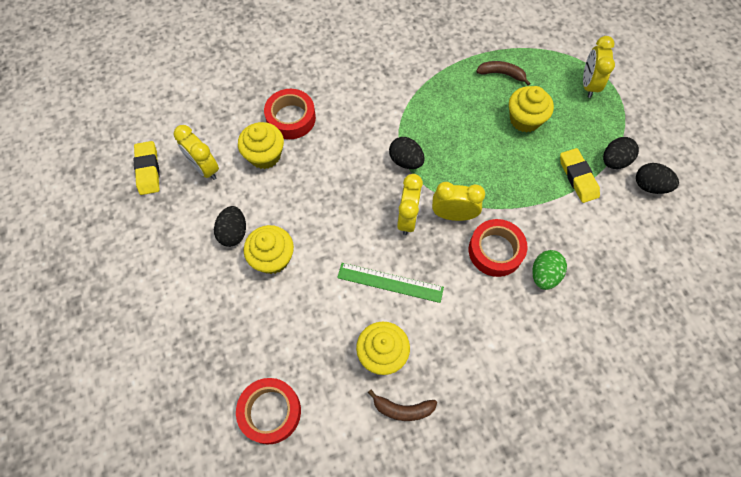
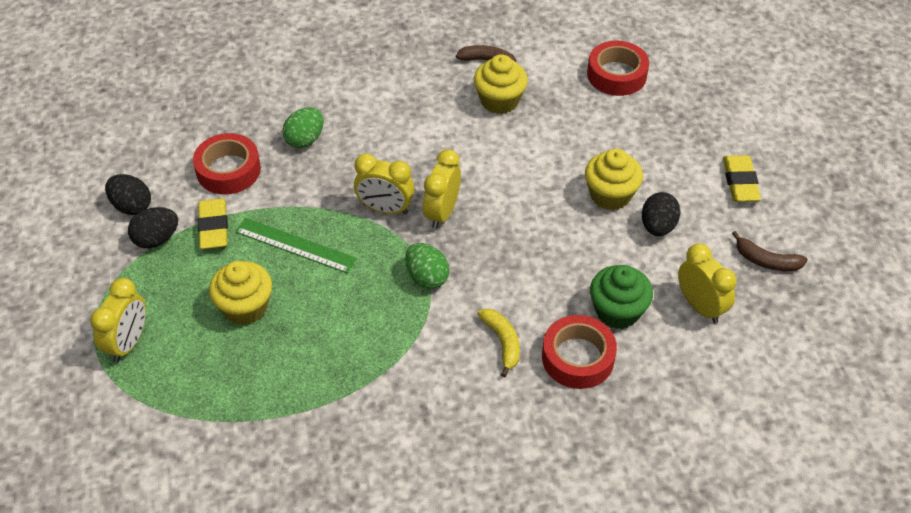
camera: 170 degrees left, 15 degrees down
yellow eraser [134,141,160,195] -> yellow eraser moved to [723,155,761,202]
yellow cupcake [238,122,284,169] -> green cupcake [590,265,653,329]
green ruler [337,263,444,303] -> green ruler moved to [235,218,357,273]
black egg [389,137,425,169] -> green egg [405,243,450,289]
red tape [469,219,527,277] -> red tape moved to [193,133,261,194]
brown banana [476,61,531,86] -> brown banana moved to [732,231,808,271]
none -> yellow banana [477,309,520,377]

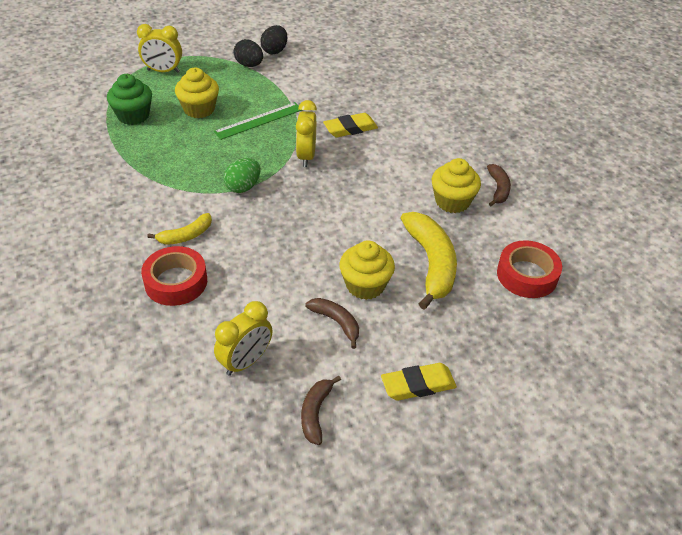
camera: 75 degrees right, 5 degrees down
red tape [193,133,261,194] -> none
yellow eraser [198,198,228,249] -> yellow eraser moved to [323,113,378,138]
green ruler [235,218,357,273] -> green ruler turned 45 degrees clockwise [214,102,302,140]
green egg [282,107,324,148] -> none
yellow clock [423,149,461,229] -> none
green cupcake [590,265,653,329] -> green cupcake moved to [107,74,152,125]
black egg [642,192,681,236] -> brown banana [305,298,359,349]
none -> yellow banana [401,212,457,309]

